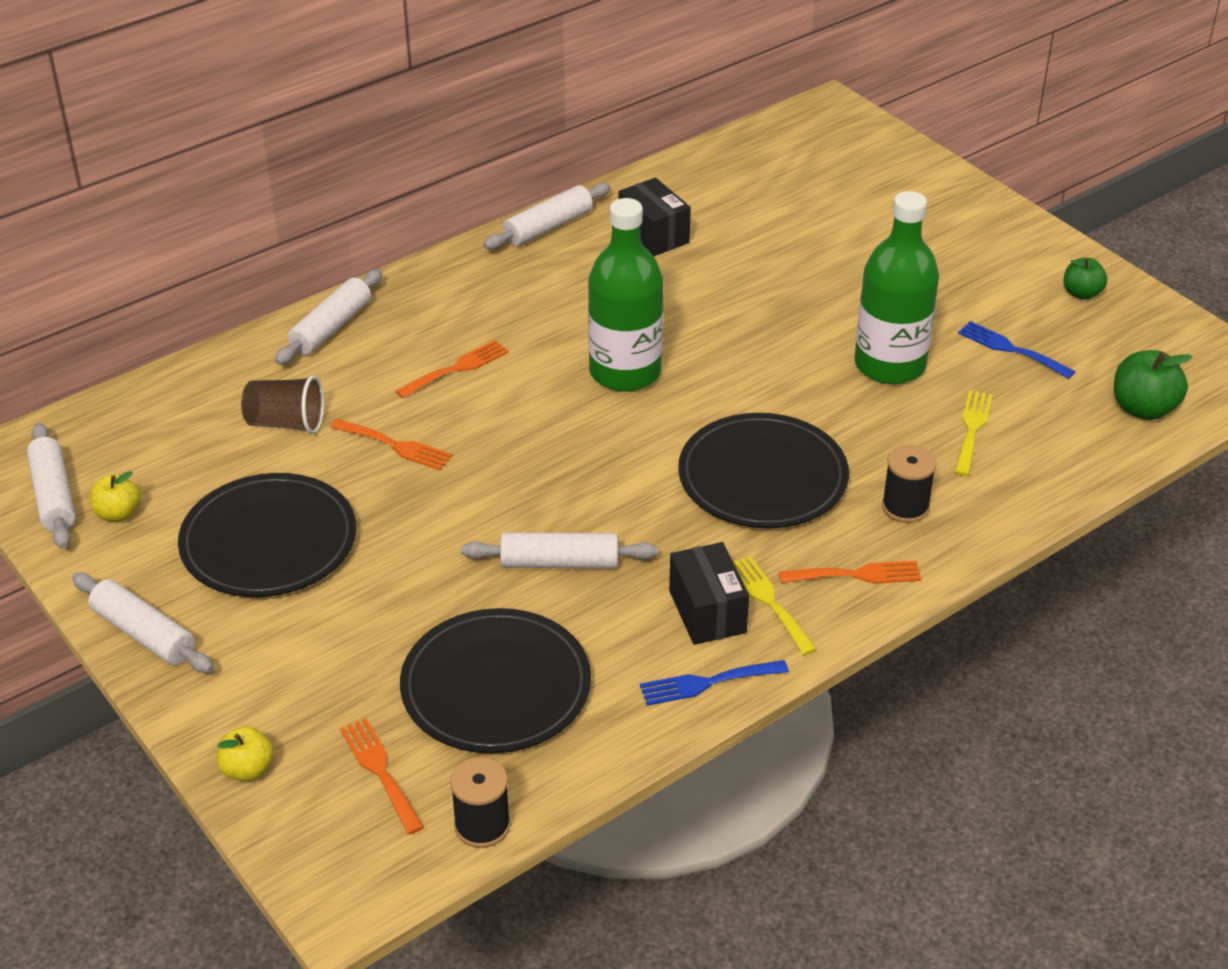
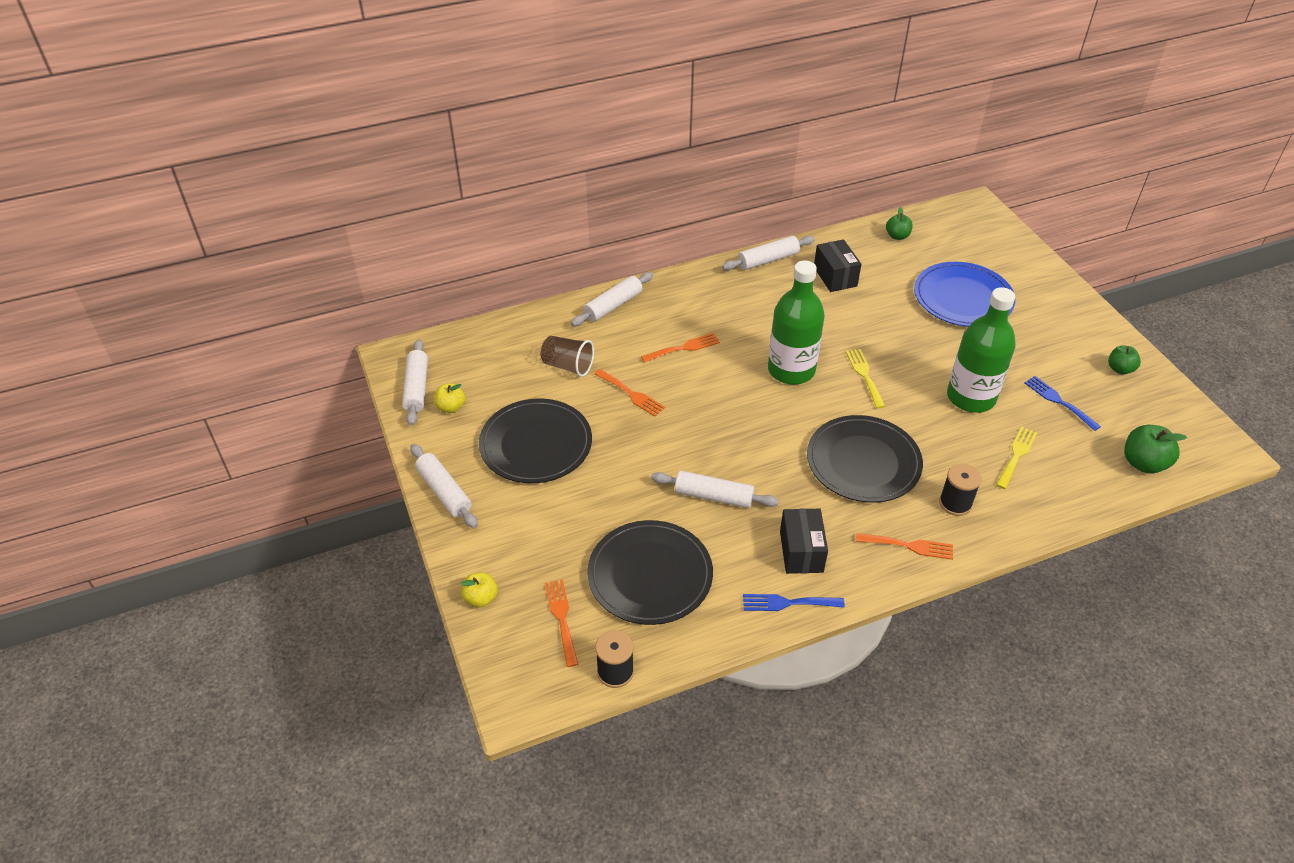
camera: 15 degrees right, 5 degrees up
yellow fork [734,556,817,655] -> yellow fork moved to [846,349,885,408]
none -> green apple [886,207,913,240]
none -> blue plate [914,262,1015,327]

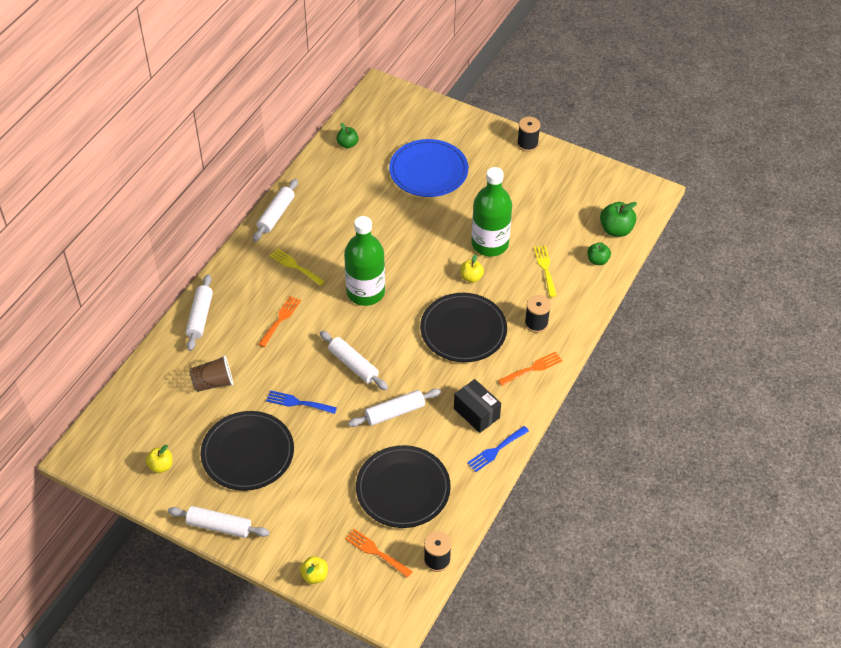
camera: 40 degrees left, 5 degrees up
white rolling pin [402,339,428,426] -> white rolling pin moved to [320,331,388,390]
orange fork [594,369,665,417] -> none
black box [814,239,862,292] -> none
yellow fork [846,349,885,408] -> yellow fork moved to [270,249,325,286]
blue fork [1025,376,1101,431] -> blue fork moved to [266,390,337,414]
green apple [1108,345,1141,374] -> green apple moved to [587,243,611,265]
none -> yellow apple [461,254,484,283]
none -> black spool [517,117,540,152]

